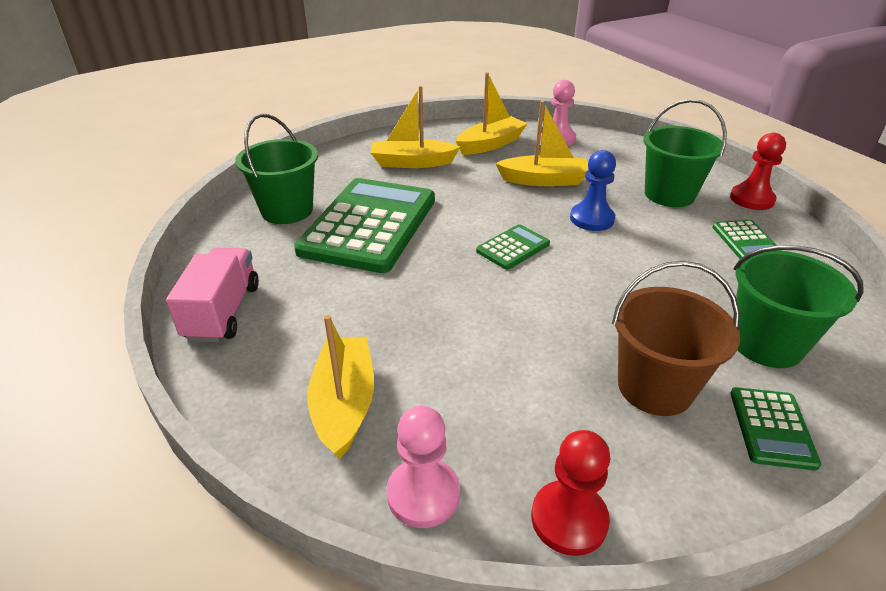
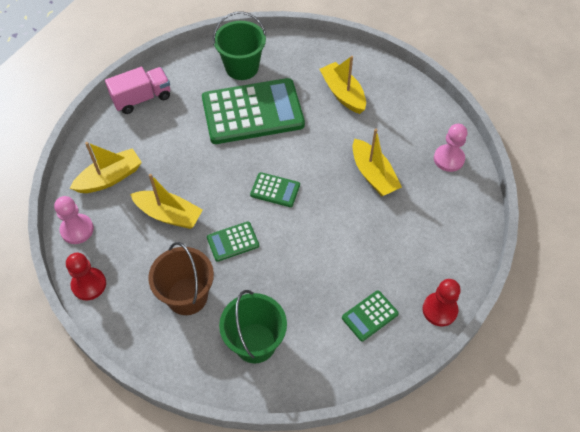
camera: 60 degrees right, 20 degrees up
yellow boat [456,72,528,155] -> yellow boat moved to [130,174,203,229]
blue pawn [570,150,616,231] -> none
green bucket [643,99,727,207] -> none
green calculator [730,387,821,471] -> green calculator moved to [207,222,259,262]

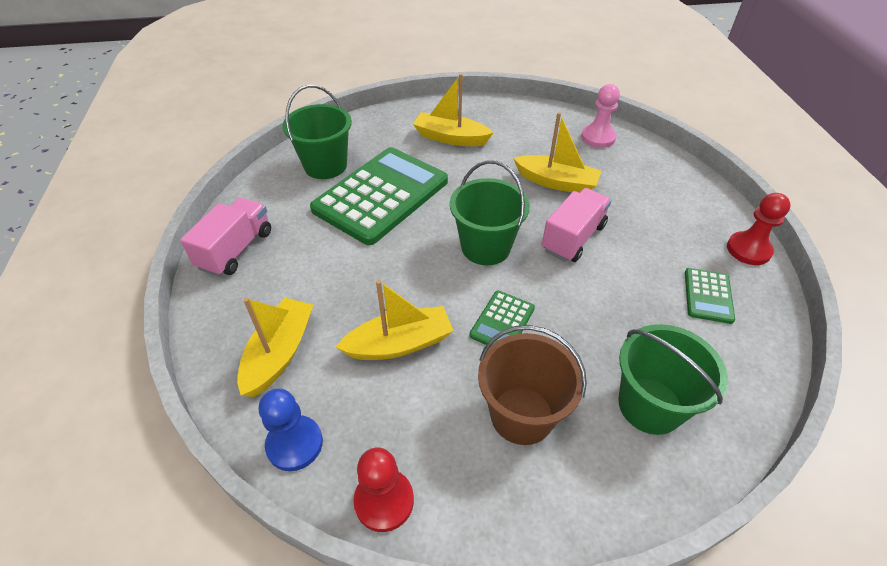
camera: 40 degrees left, 10 degrees down
pink pawn [54,196,94,244] -> blue pawn [259,389,323,471]
green calculator [250,172,300,207] -> green bucket [450,160,530,265]
none -> pink truck [542,188,612,262]

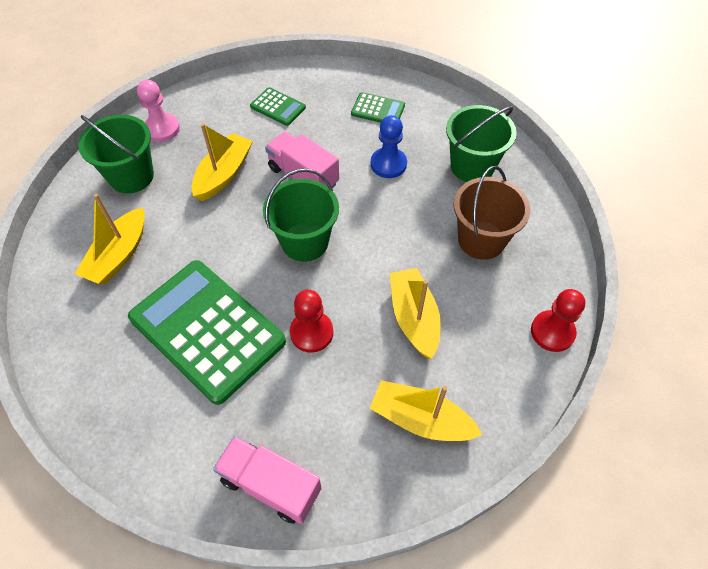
camera: 85 degrees left, 10 degrees up
blue pawn [259,389,323,471] -> blue pawn moved to [371,115,407,178]
green bucket [282,85,352,179] -> green bucket moved to [78,115,154,194]
green calculator [469,291,535,345] -> green calculator moved to [250,87,306,126]
red pawn [727,193,791,265] -> red pawn moved to [290,290,333,353]

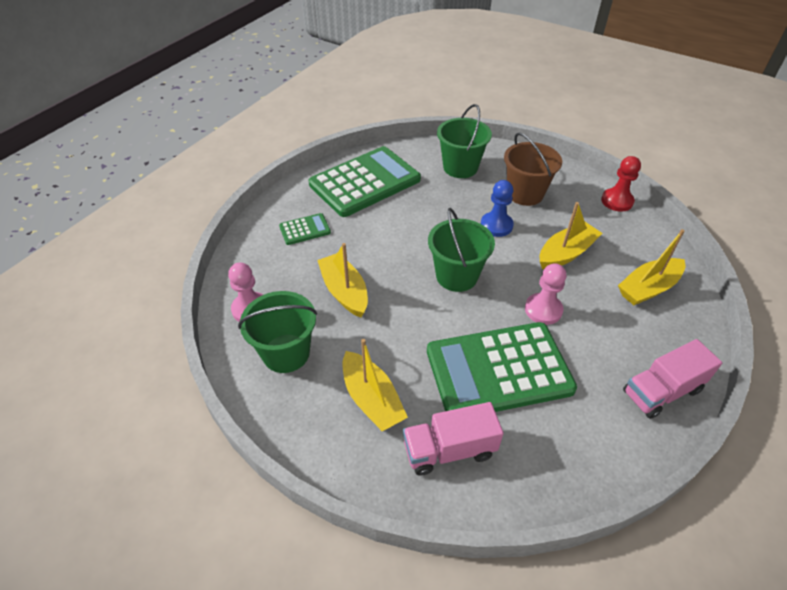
camera: 55 degrees left, 10 degrees down
pink truck [265,132,339,188] -> pink truck moved to [403,402,504,476]
red pawn [290,290,333,353] -> pink pawn [525,263,566,325]
green calculator [351,92,405,123] -> green calculator [309,146,421,217], size x2.29
blue pawn [371,115,407,178] -> blue pawn moved to [481,180,514,237]
yellow boat [390,268,441,359] -> yellow boat turned 120 degrees clockwise [540,202,602,269]

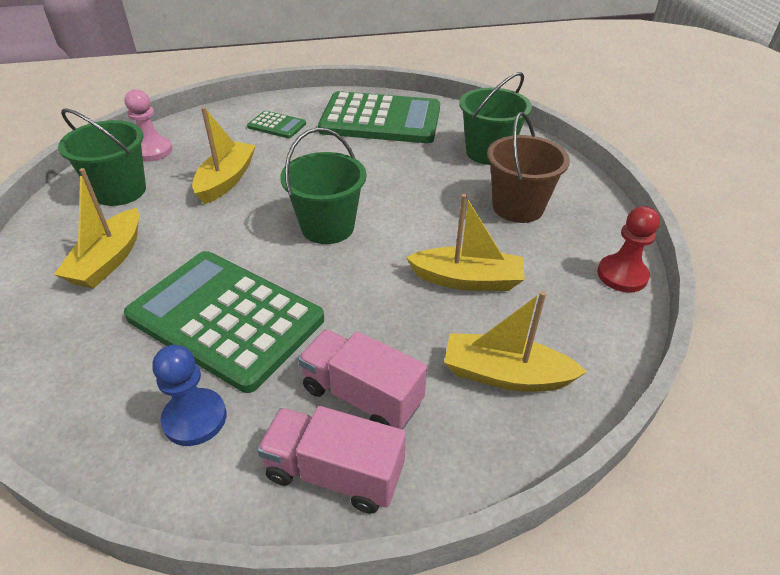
camera: 45 degrees right, 5 degrees down
pink truck [403,402,504,476] -> pink truck moved to [298,329,427,429]
blue pawn [481,180,514,237] -> blue pawn moved to [152,345,226,446]
pink pawn [525,263,566,325] -> none

